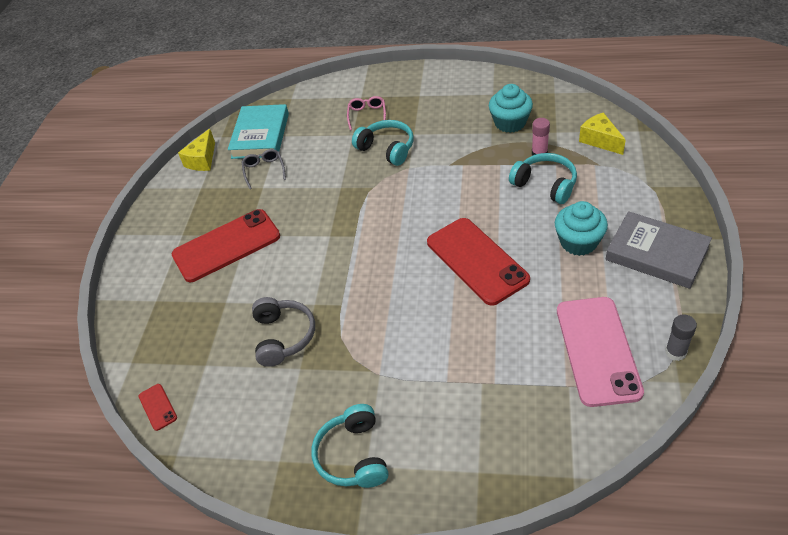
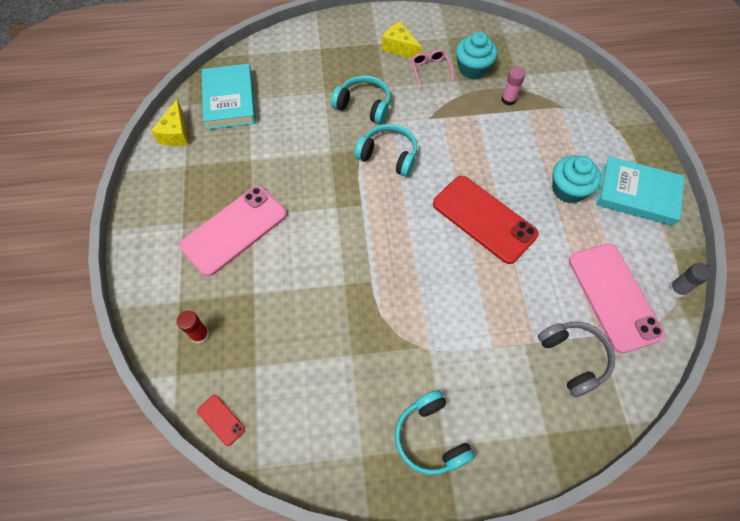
camera: 20 degrees left, 15 degrees up
red phone [172,209,280,282] -> pink phone [179,186,287,276]
grey glasses [242,149,286,189] -> none
grey headphones [252,297,315,367] -> grey headphones moved to [538,322,615,397]
pink glasses [347,96,386,130] -> pink glasses moved to [411,50,454,88]
turquoise headphones [509,153,577,204] -> turquoise headphones moved to [355,124,417,177]
yellow cheese [579,112,626,155] -> yellow cheese moved to [382,21,422,58]
grey book [605,211,712,289] -> turquoise book [596,156,685,226]
none -> red glue stick [177,310,209,344]

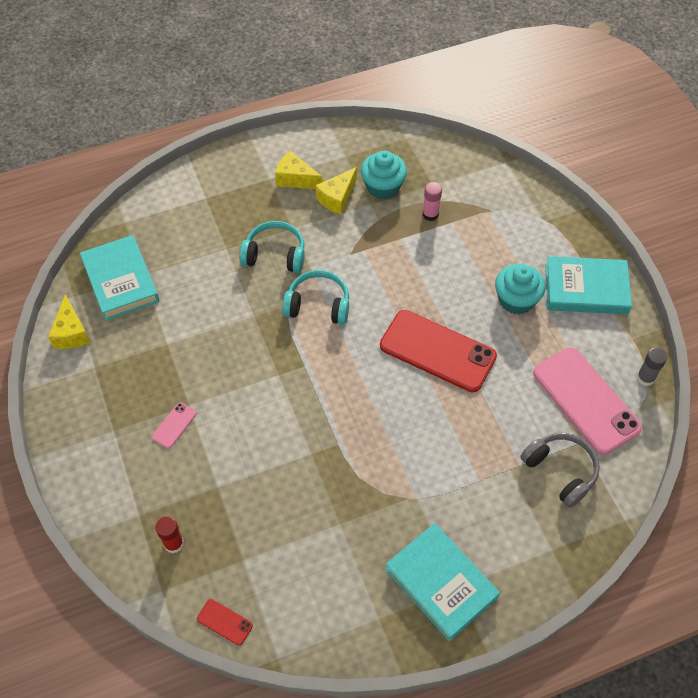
camera: 15 degrees left, 5 degrees down
pink phone [179,186,287,276] -> pink phone [152,402,196,448], size x0.42
turquoise headphones [395,390,475,475] -> turquoise book [385,523,500,641]
pink glasses [411,50,454,88] -> yellow cheese [315,167,357,215]

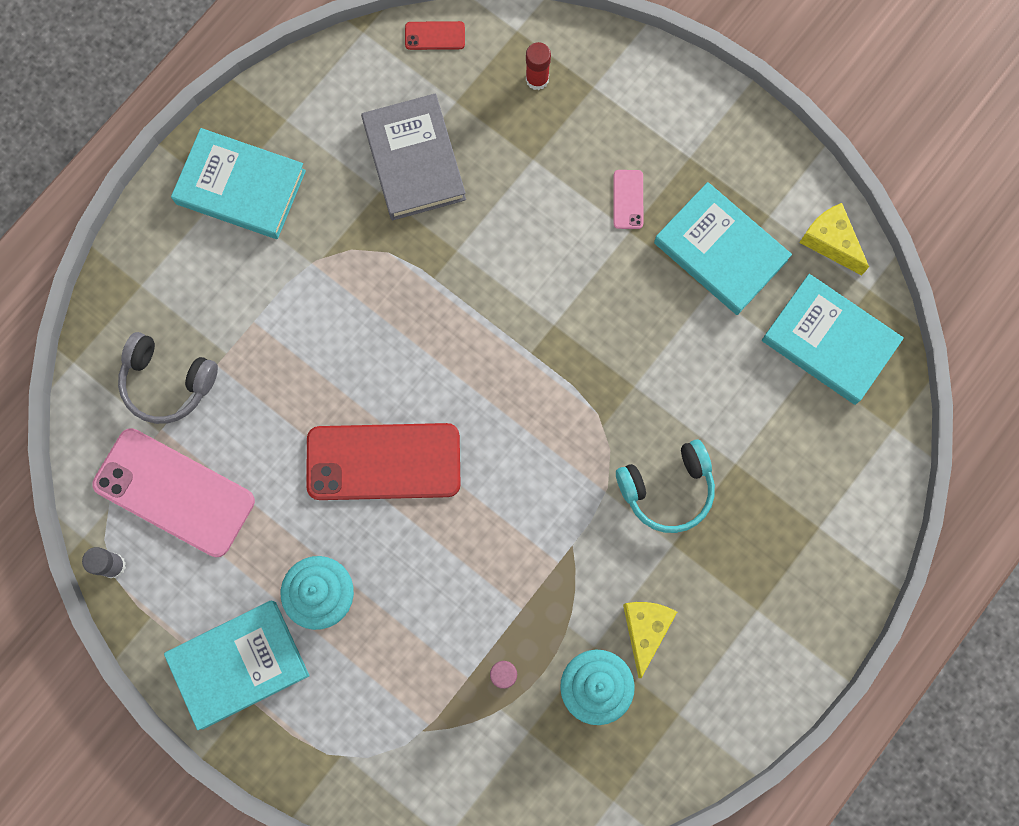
camera: 150 degrees right, 20 degrees up
yellow cheese [275,151,322,189] -> none
turquoise headphones [282,270,349,325] -> none
none -> grey book [361,93,466,220]
none -> turquoise book [654,182,792,315]

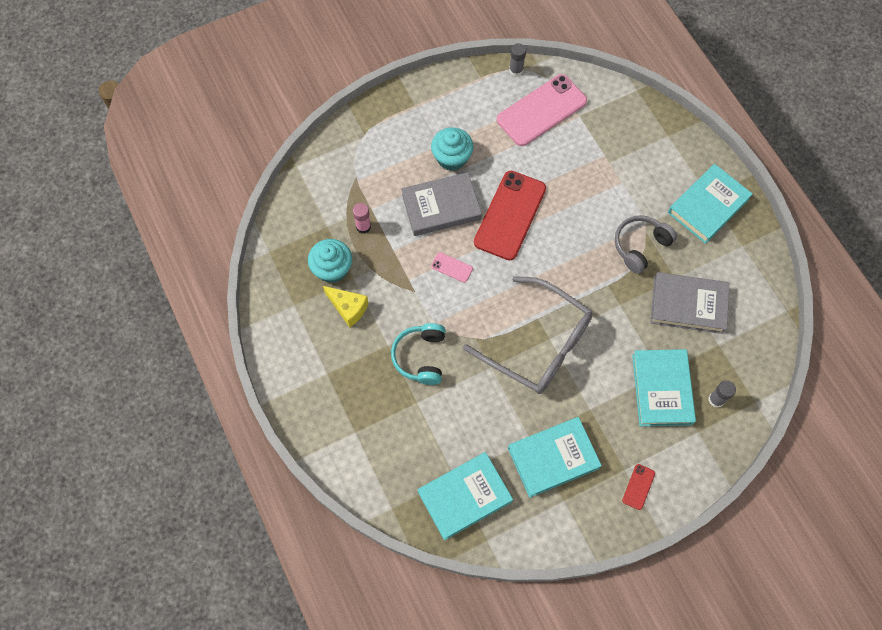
camera: 115 degrees right, 10 degrees down
grey headphones [118,332,218,424] -> grey headphones moved to [615,215,677,274]
turquoise book [164,600,309,730] -> turquoise book moved to [632,349,696,426]
red phone [405,21,465,50] -> red phone moved to [622,464,655,510]
red glue stick [526,42,551,90] -> grey glue stick [708,380,736,408]
pink phone [613,170,643,229] -> pink phone moved to [431,252,473,283]
yellow cheese [799,203,869,275] -> none
none -> grey book [401,172,482,236]
none -> grey glasses [463,276,593,394]

